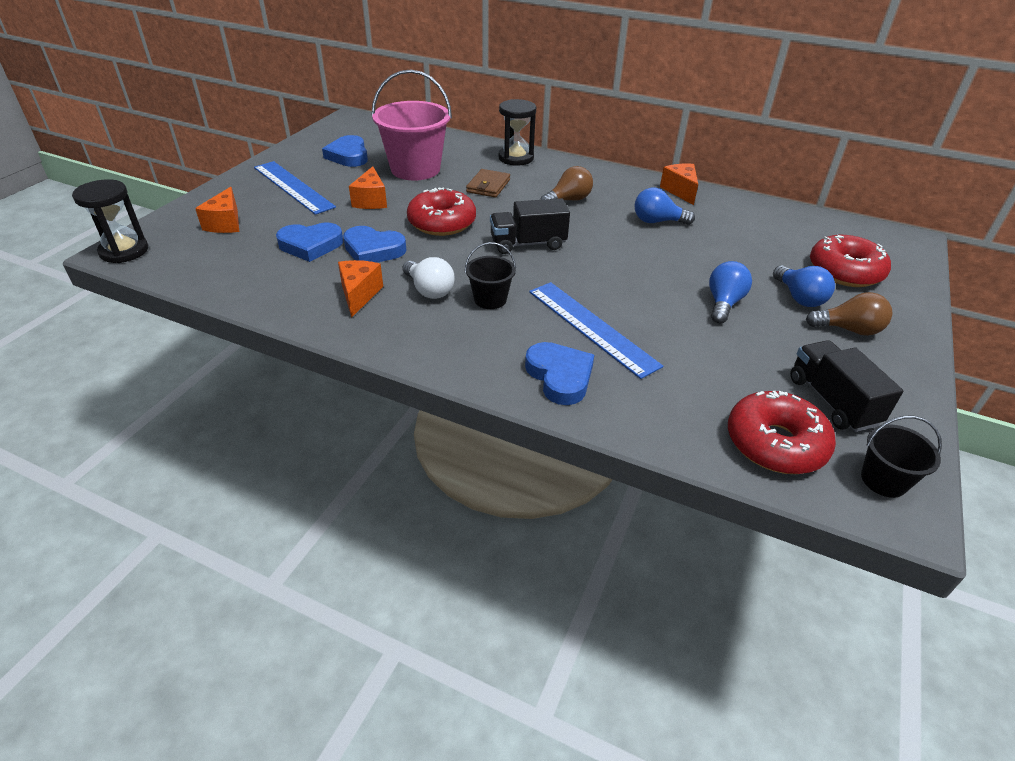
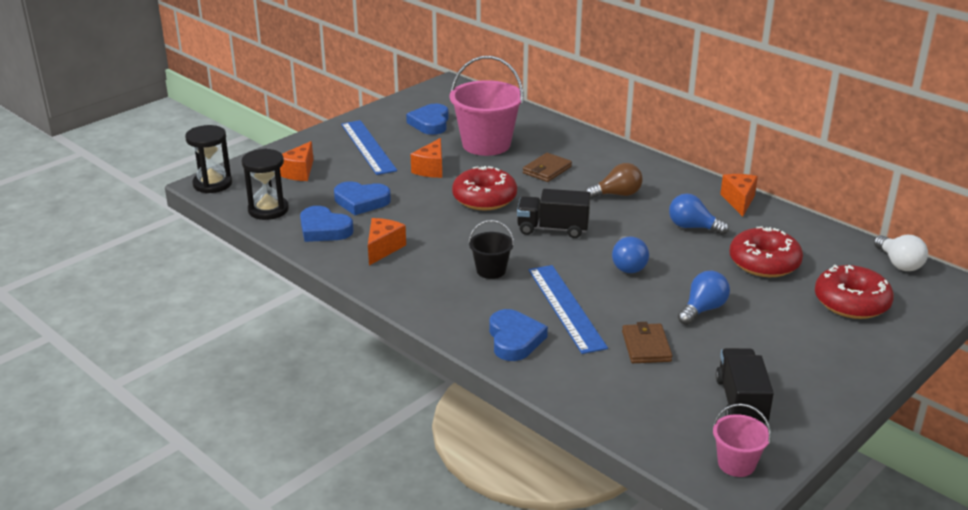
camera: 20 degrees right, 10 degrees down
blue heart [343,226,406,263] -> blue heart moved to [300,206,354,242]
white light bulb [402,257,455,299] -> white light bulb moved to [874,235,928,271]
black hourglass [498,99,536,166] -> black hourglass moved to [242,149,289,220]
red donut [728,391,836,474] -> red donut moved to [729,227,803,277]
blue light bulb [773,265,835,307] -> blue light bulb moved to [612,236,649,273]
brown light bulb [806,292,892,336] -> none
black bucket [861,416,942,498] -> pink bucket [713,403,771,477]
none -> brown wallet [622,322,673,363]

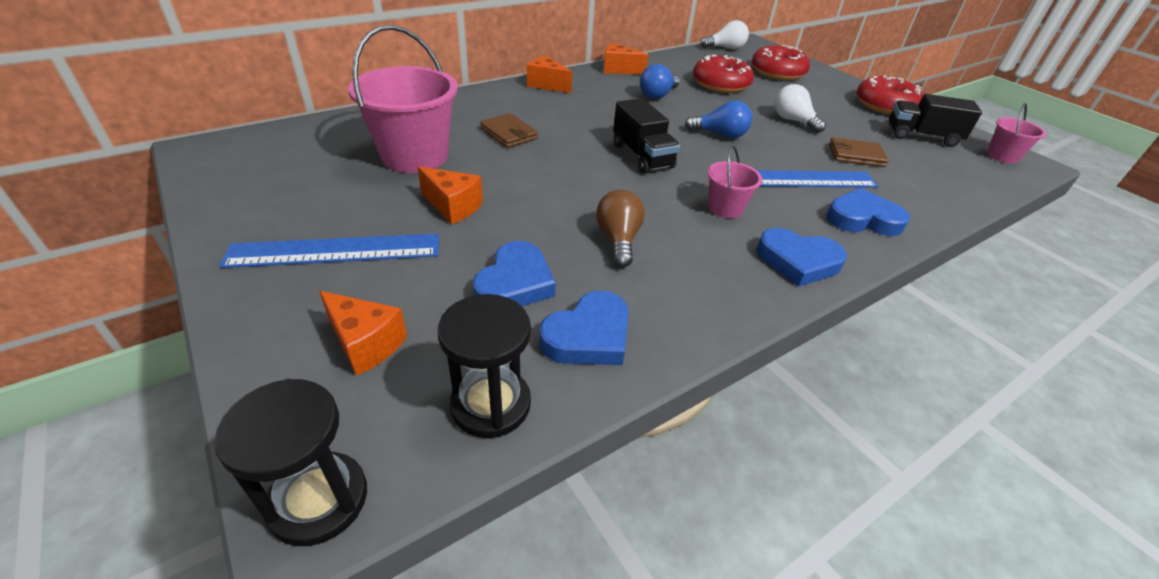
camera: 80 degrees left, 10 degrees up
orange cheese [368,218,406,265] -> orange cheese moved to [527,56,572,93]
blue heart [406,104,449,135] -> blue heart moved to [756,228,847,287]
red donut [452,166,517,210] -> red donut moved to [857,75,923,115]
black bucket [469,220,514,279] -> pink bucket [708,146,762,218]
black truck [517,189,590,238] -> black truck turned 45 degrees counterclockwise [613,98,680,173]
brown light bulb [585,163,642,199] -> brown light bulb moved to [596,190,645,267]
blue light bulb [678,271,730,325] -> white light bulb [774,84,826,133]

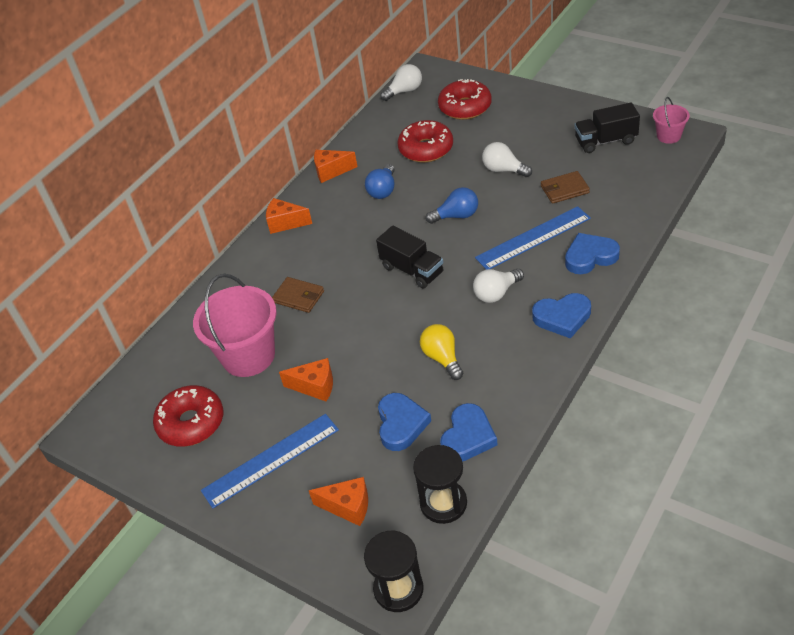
camera: 15 degrees left, 5 degrees up
brown light bulb [596,190,645,267] -> yellow light bulb [420,324,464,380]
pink bucket [708,146,762,218] -> white light bulb [473,269,524,303]
red donut [857,75,923,115] -> red donut moved to [153,385,223,447]

